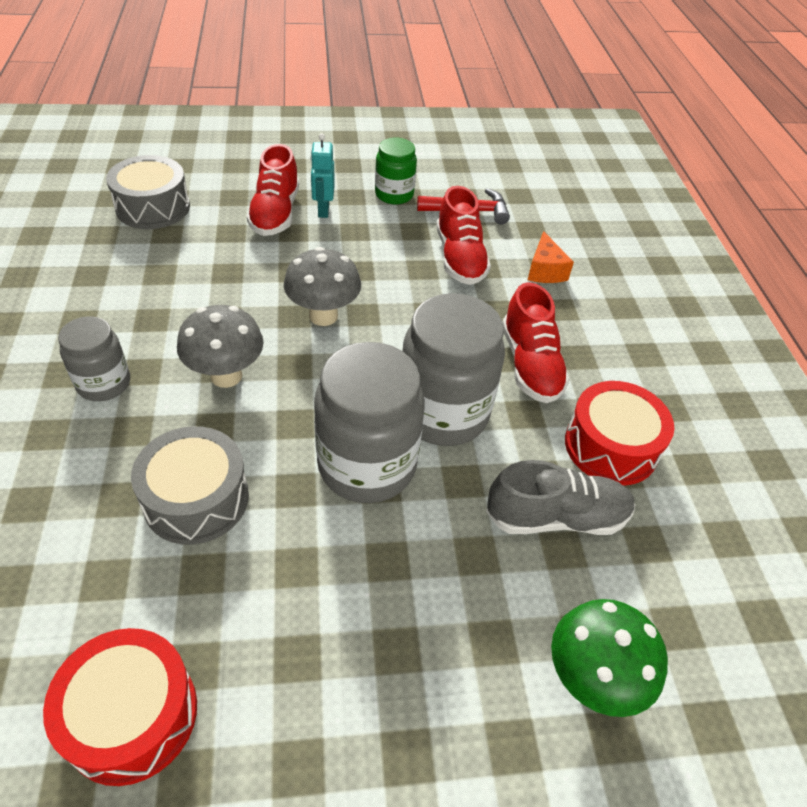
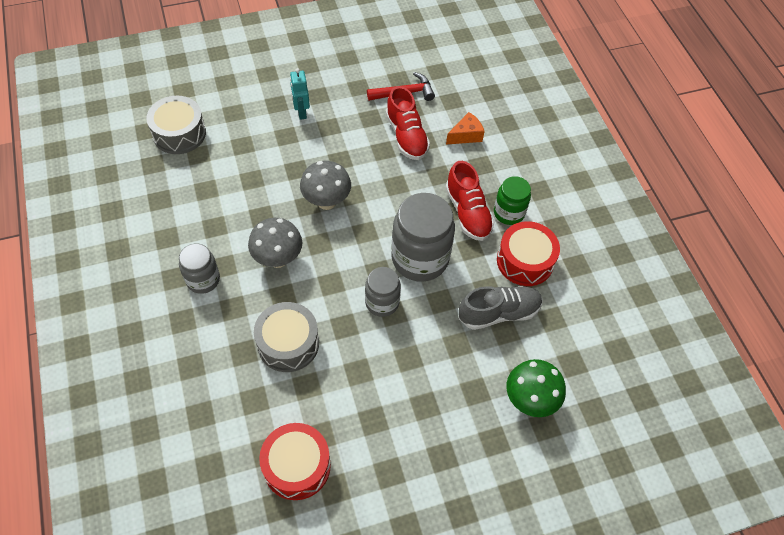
camera: 10 degrees left, 10 degrees up
red shoe [247,144,299,236] -> none
grey jar [314,342,424,503] -> grey jar [365,267,401,317], size x0.57
green jar [375,138,417,204] -> green jar moved to [494,176,531,225]
orange cheese [528,231,574,283] -> orange cheese turned 105 degrees counterclockwise [446,112,485,145]

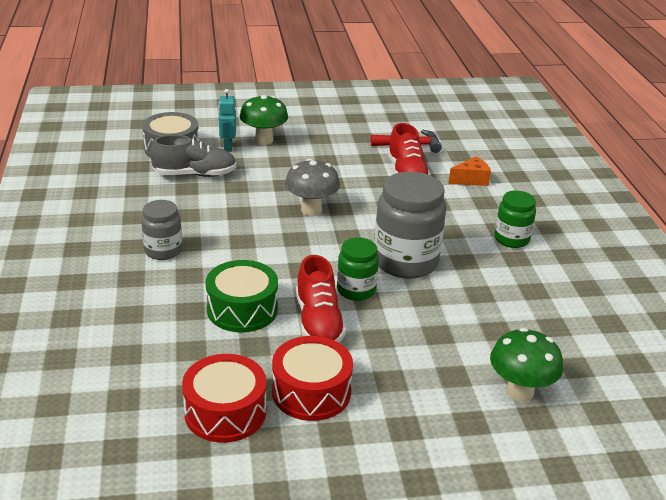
camera: 10 degrees right, 25 degrees down
grey mushroom [248,218,302,268] -> none
grey drum [254,302,319,372] -> green drum [206,260,278,332]
turquoise robot [290,68,310,120] -> turquoise robot moved to [218,89,236,152]
grey jar [365,267,401,317] -> green jar [337,237,379,301]
red shoe [445,161,494,241] -> red shoe moved to [296,255,346,343]
grey shoe [459,286,543,330] -> grey shoe moved to [150,135,236,177]
red drum [497,221,560,286] -> red drum moved to [272,336,353,421]
none -> green mushroom [240,95,288,145]

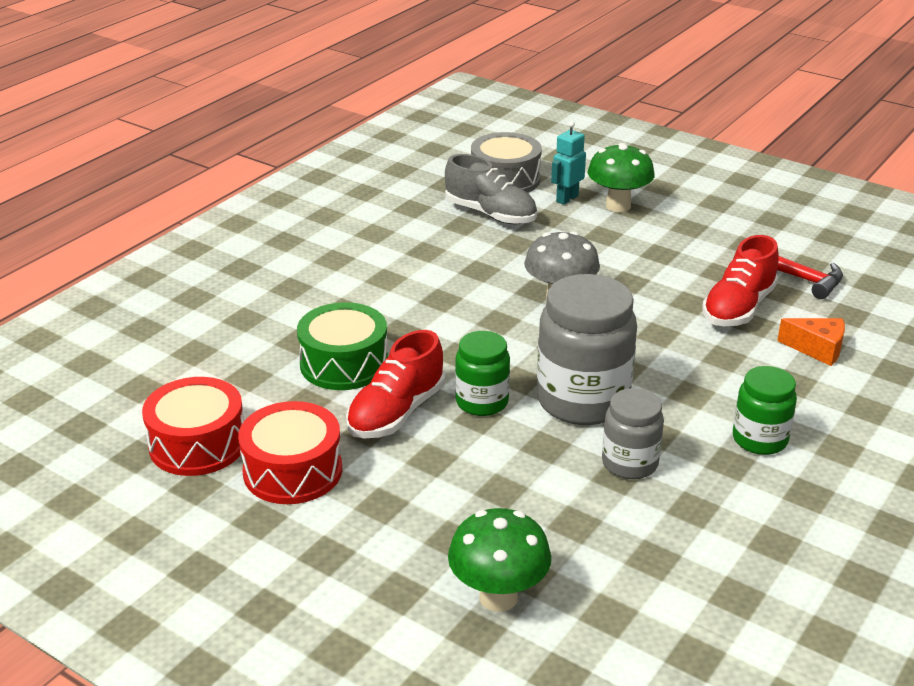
camera: 45 degrees right, 0 degrees up
grey jar [141,200,182,260] -> grey jar moved to [602,388,664,479]

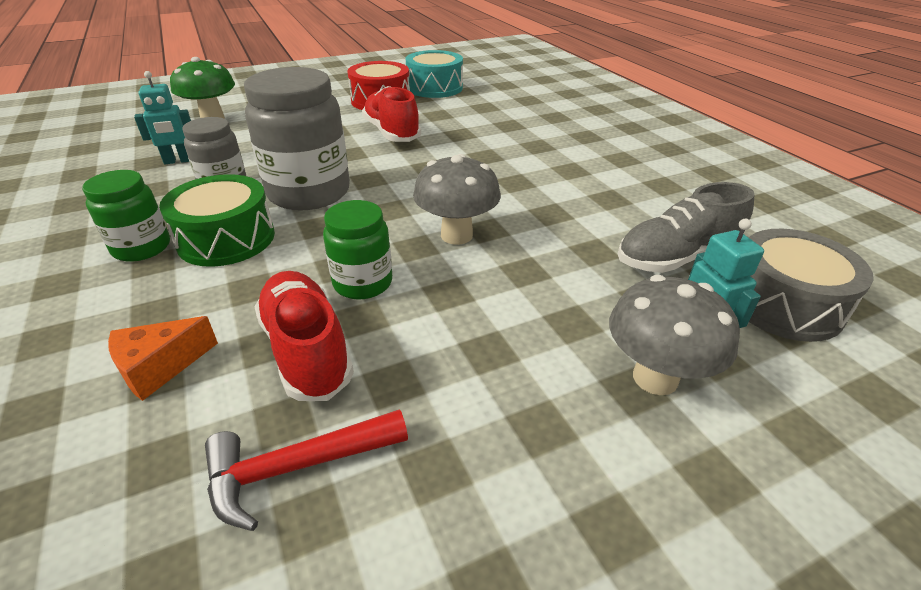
camera: 120 degrees right, 5 degrees up
red drum [142,377,244,476] -> turquoise drum [406,50,463,98]
green drum [297,302,388,390] -> green drum moved to [159,174,275,267]
green jar [455,331,510,416] -> green jar moved to [323,200,392,300]
green mushroom [588,143,655,212] -> grey mushroom [609,275,740,395]
none -> turquoise robot [134,71,191,164]

